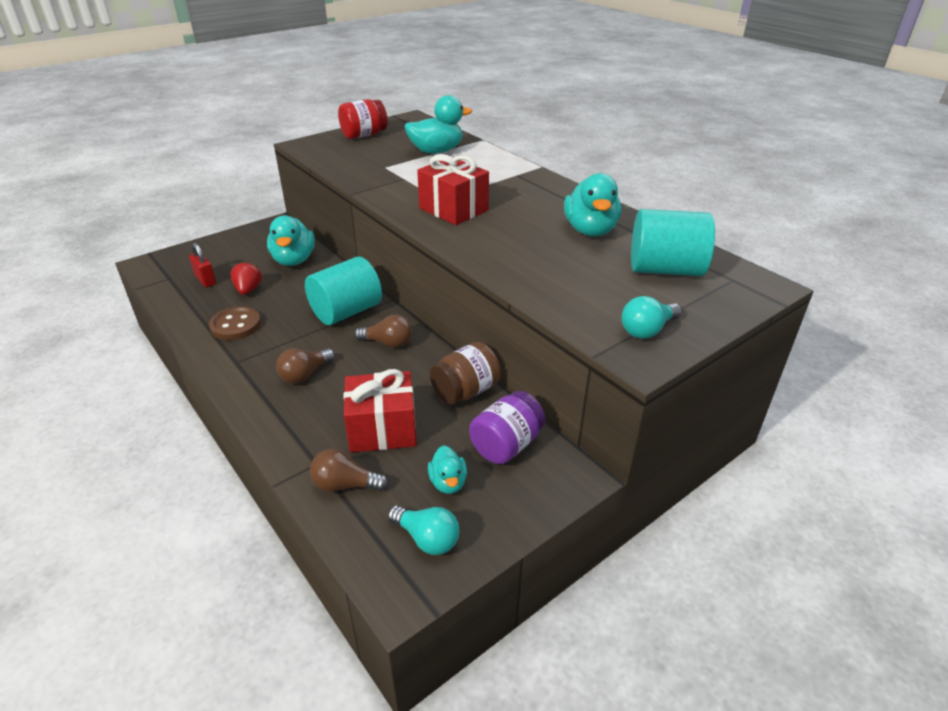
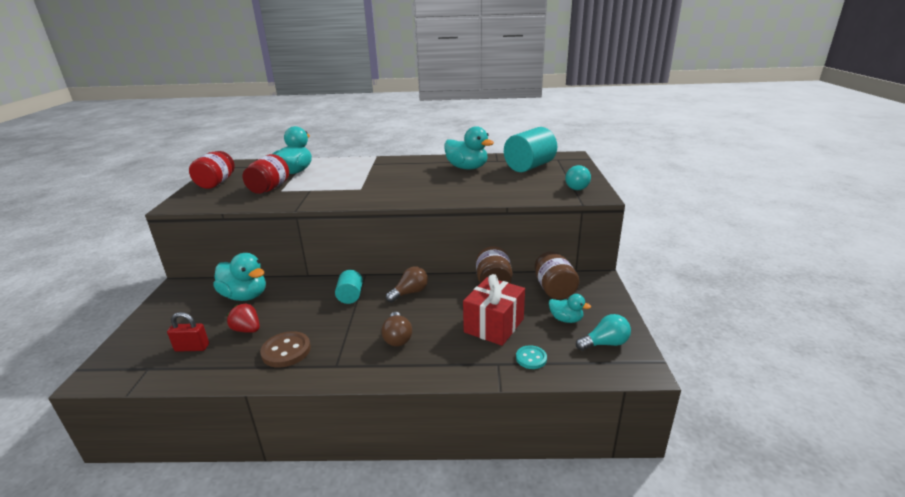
camera: 50 degrees left, 10 degrees down
turquoise cylinder [305,257,382,325] -> turquoise cylinder [335,270,363,304], size x0.54
brown light bulb [310,449,389,492] -> turquoise button [516,345,547,369]
red gift [417,154,489,225] -> none
purple jar [469,391,545,464] -> brown jar [535,251,579,300]
none -> red jar [243,154,289,194]

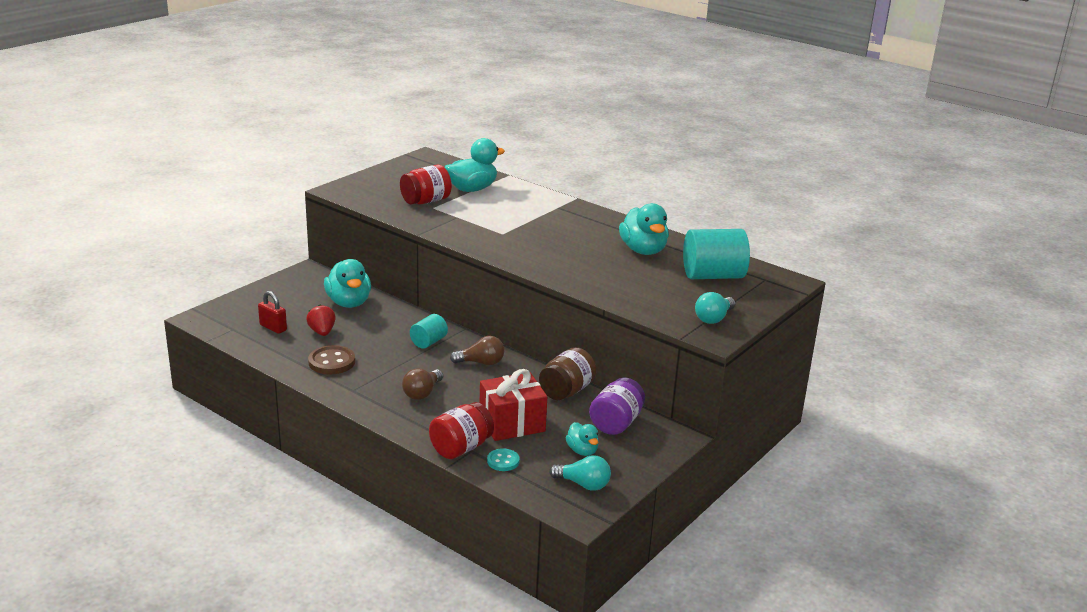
camera: 35 degrees right, 0 degrees up
red jar [189,151,235,189] -> red jar moved to [429,402,494,459]
brown jar [535,251,579,300] -> purple jar [589,378,645,435]

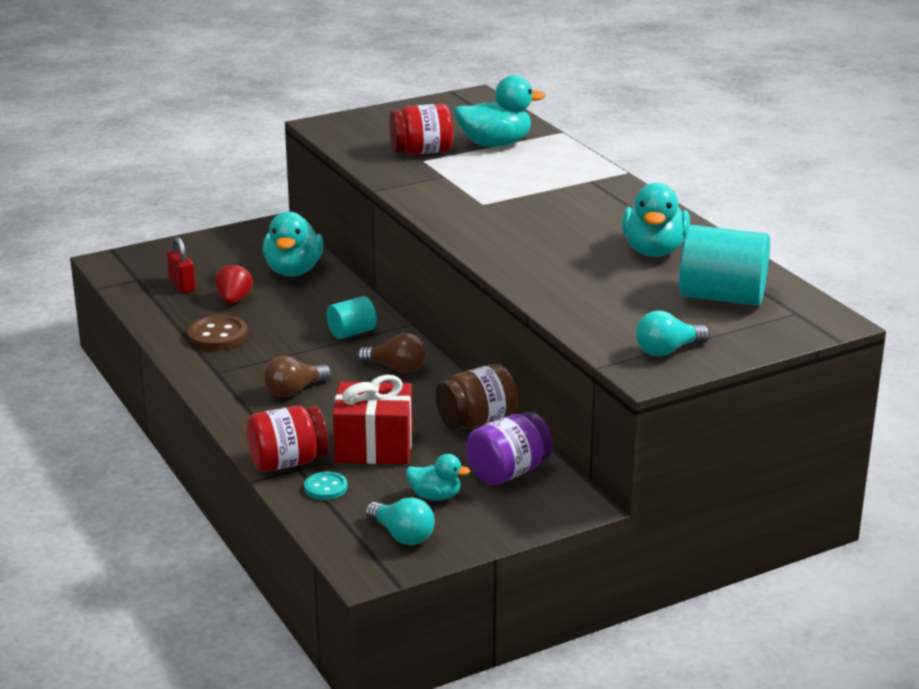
camera: 25 degrees right, 0 degrees up
turquoise duck [566,422,599,456] -> turquoise duck turned 75 degrees counterclockwise [406,454,470,501]

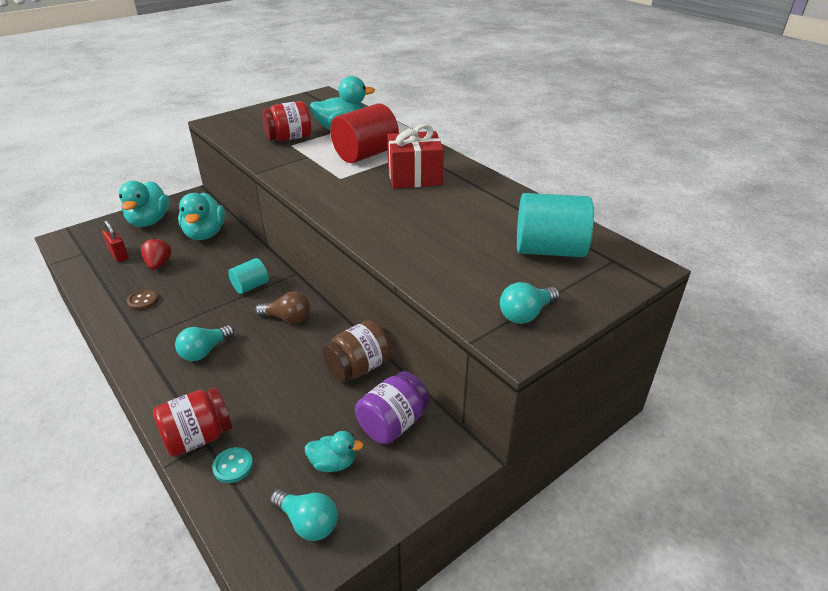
camera: 10 degrees left, 10 degrees up
brown button [187,315,248,350] -> brown button [127,289,159,310], size x0.62
brown light bulb [264,356,331,397] -> turquoise light bulb [175,325,235,361]
red gift [333,375,412,464] -> red gift moved to [387,124,444,188]
turquoise duck [622,183,690,257] -> turquoise duck moved to [119,181,169,227]
none -> red cylinder [330,103,399,163]

